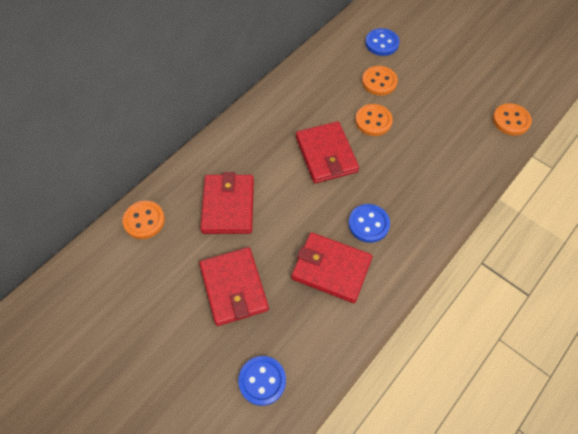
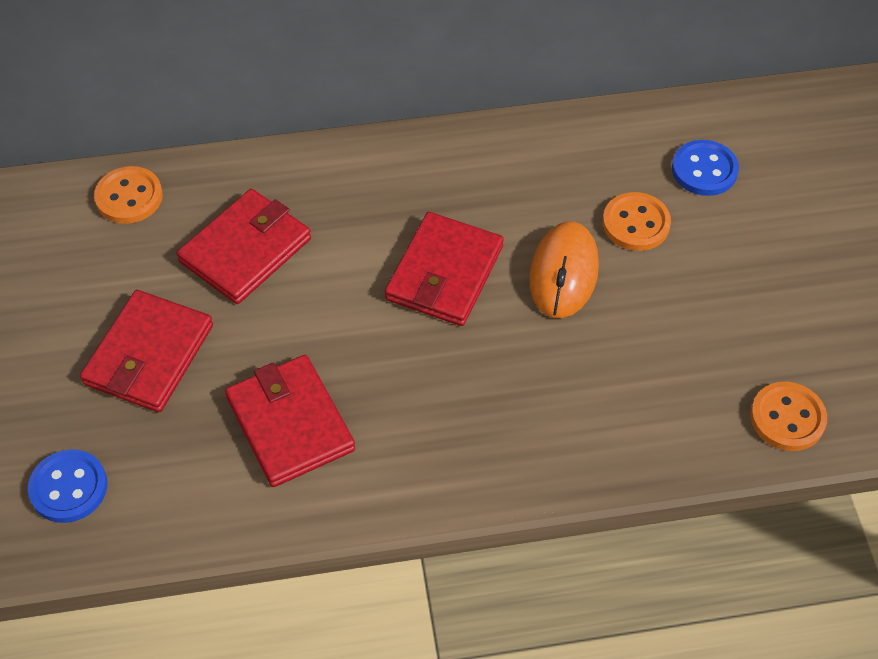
camera: 40 degrees right, 5 degrees down
blue button [348,204,390,243] -> none
orange button [355,104,393,136] -> orange mouse [529,222,599,318]

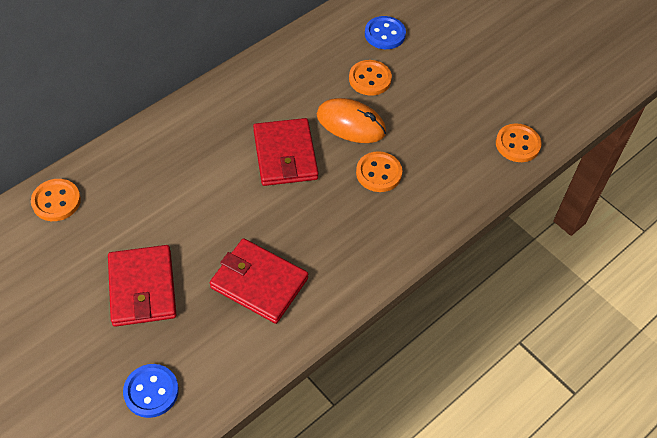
camera: 35 degrees left, 0 degrees up
red wallet [177,189,311,304] -> none
orange mouse [529,222,599,318] -> orange mouse turned 45 degrees counterclockwise [317,98,386,143]
none -> orange button [356,151,402,192]

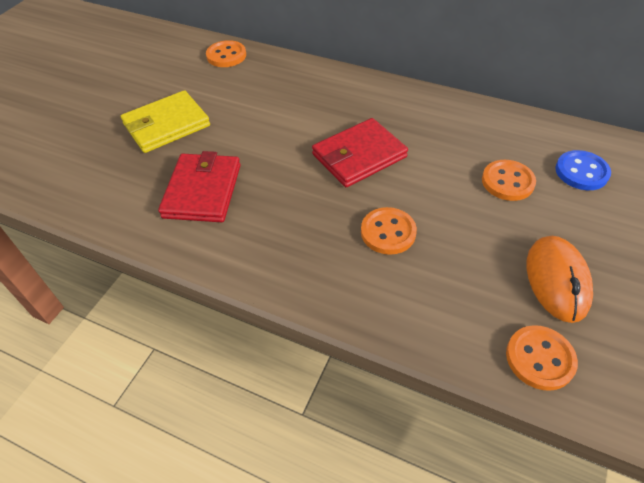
camera: 70 degrees right, 5 degrees down
red wallet [108,245,176,327] -> yellow wallet [121,90,210,153]
blue button [123,364,179,418] -> none
orange mouse [317,98,386,143] -> orange mouse moved to [526,236,593,323]

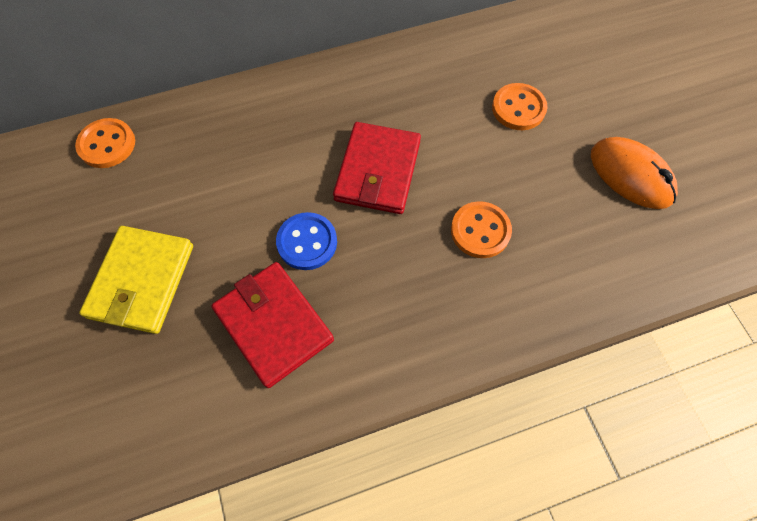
camera: 45 degrees left, 15 degrees up
orange button [506,325,578,391] -> none
blue button [555,150,611,190] -> blue button moved to [276,212,337,270]

